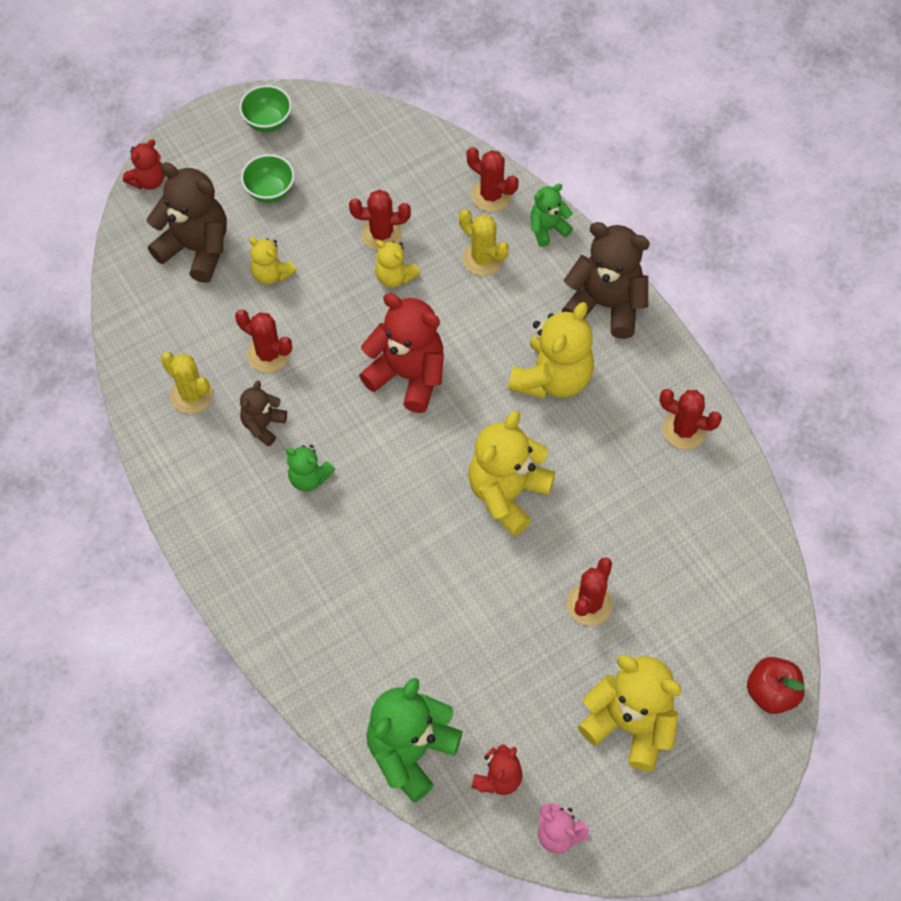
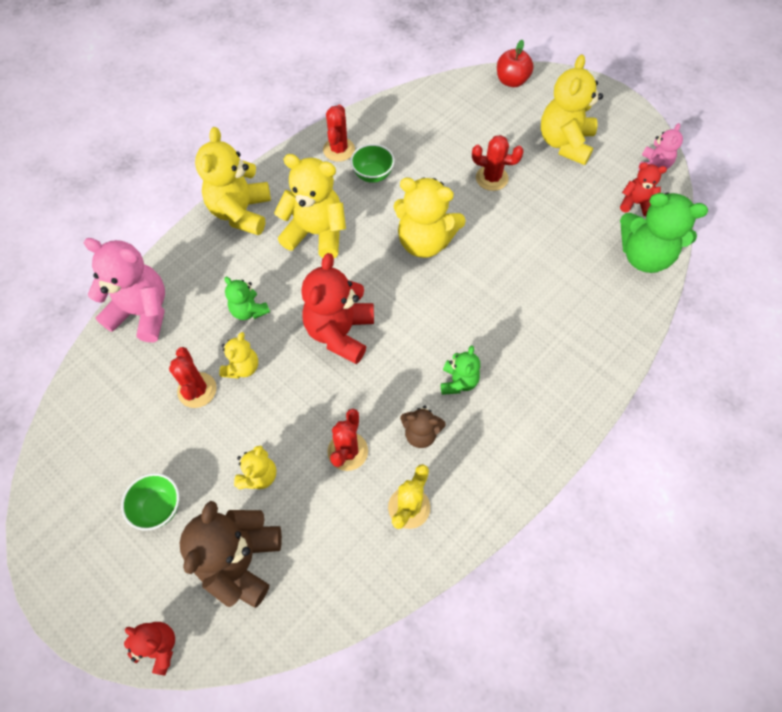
camera: 105 degrees left, 0 degrees up
green bowl [239,85,292,132] -> green bowl moved to [350,144,394,183]
yellow cactus [459,209,509,276] -> none
red cactus [467,147,519,212] -> pink teddy bear [84,238,165,342]
green teddy bear [531,184,573,247] -> green teddy bear moved to [224,277,270,320]
brown teddy bear [562,222,650,339] -> yellow teddy bear [195,127,271,235]

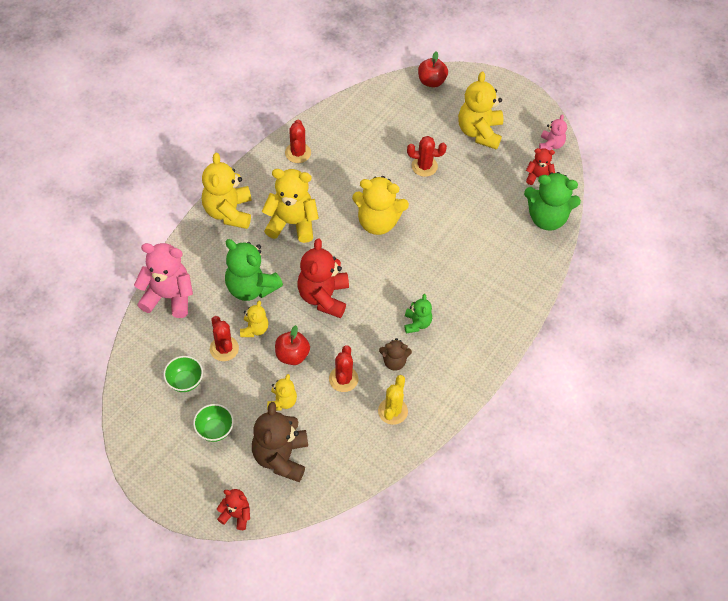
camera: 10 degrees left, 5 degrees down
green teddy bear [224,277,270,320] -> green teddy bear [225,239,283,301], size x1.86
green bowl [350,144,394,183] -> green bowl moved to [163,356,203,392]
none -> red apple [275,325,310,365]

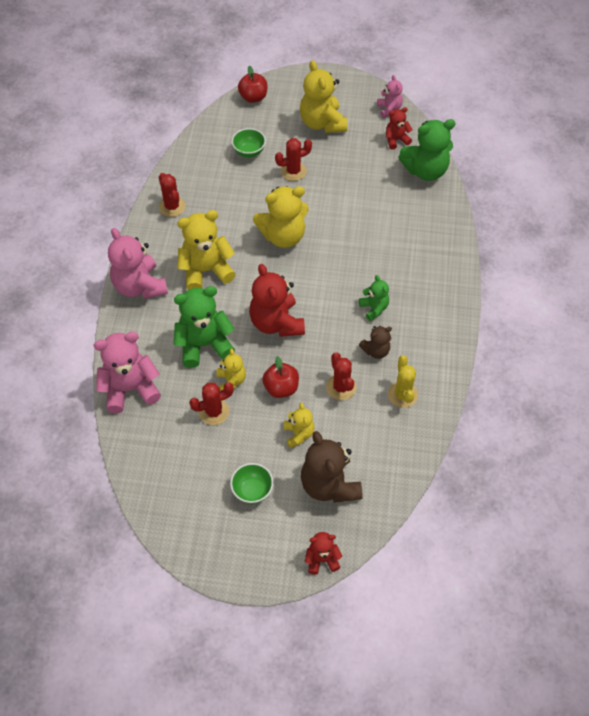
camera: 25 degrees left, 0 degrees up
green bowl [163,356,203,392] -> green bowl moved to [232,128,266,158]
yellow teddy bear [202,153,252,229] -> pink teddy bear [108,228,168,299]
red cactus [210,316,239,361] -> red cactus turned 60 degrees counterclockwise [189,382,234,425]
green teddy bear [225,239,283,301] -> green teddy bear turned 150 degrees clockwise [174,286,235,368]

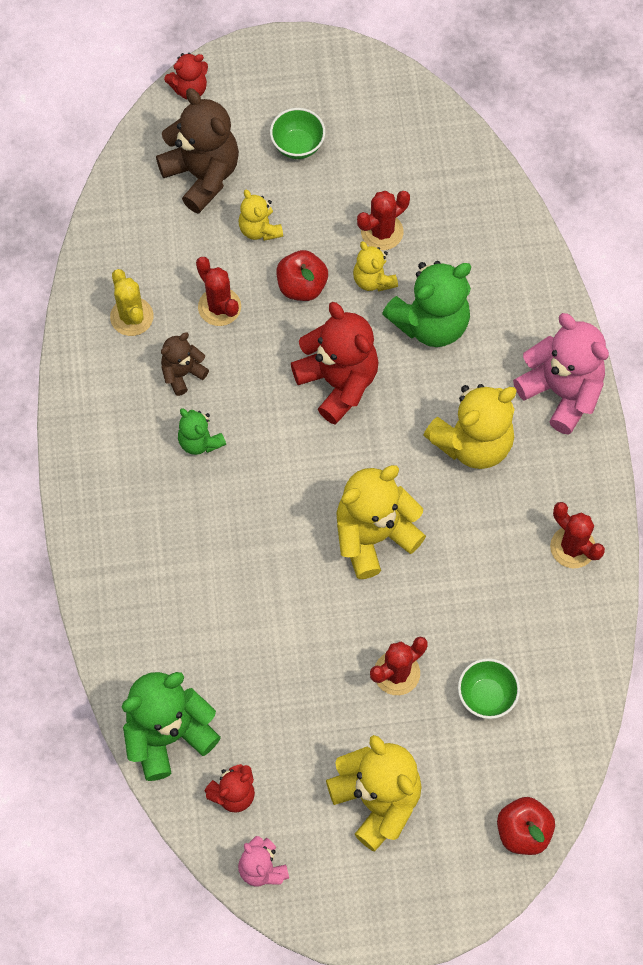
camera: 165 degrees right, 10 degrees up
pink teddy bear [94,332,161,413] -> none

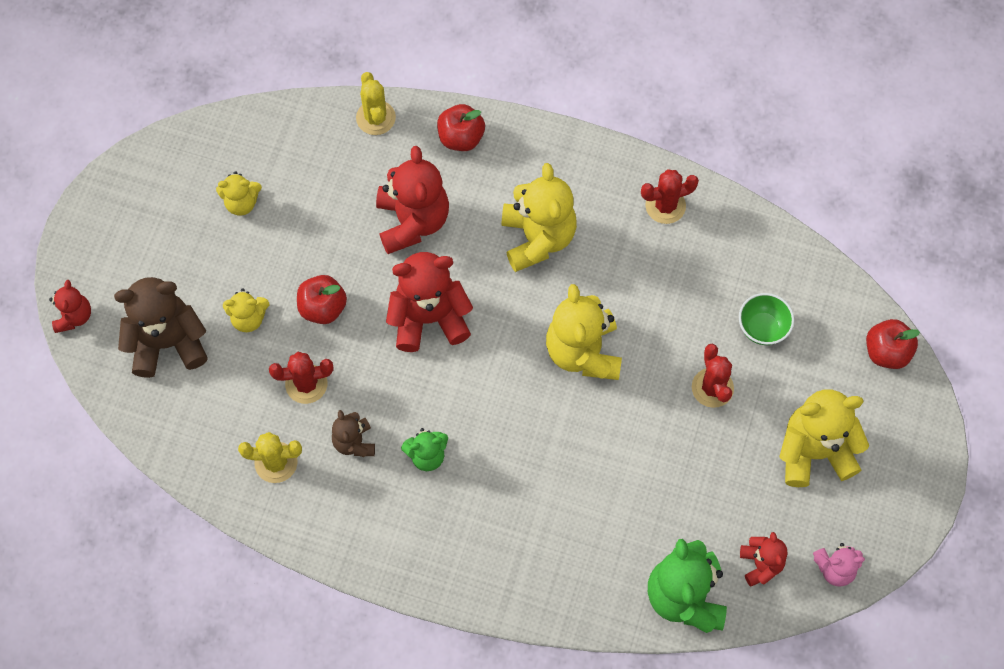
camera: 65 degrees left, 0 degrees up
green bowl [270,108,326,159] -> none
yellow teddy bear [353,241,398,292] -> yellow teddy bear moved to [216,171,262,216]
red cactus [357,191,410,250] -> none
green teddy bear [382,261,471,347] -> red teddy bear [376,146,449,254]
pink teddy bear [513,313,609,435] -> none
none -> yellow cactus [356,72,396,135]
none -> red apple [437,104,485,151]

